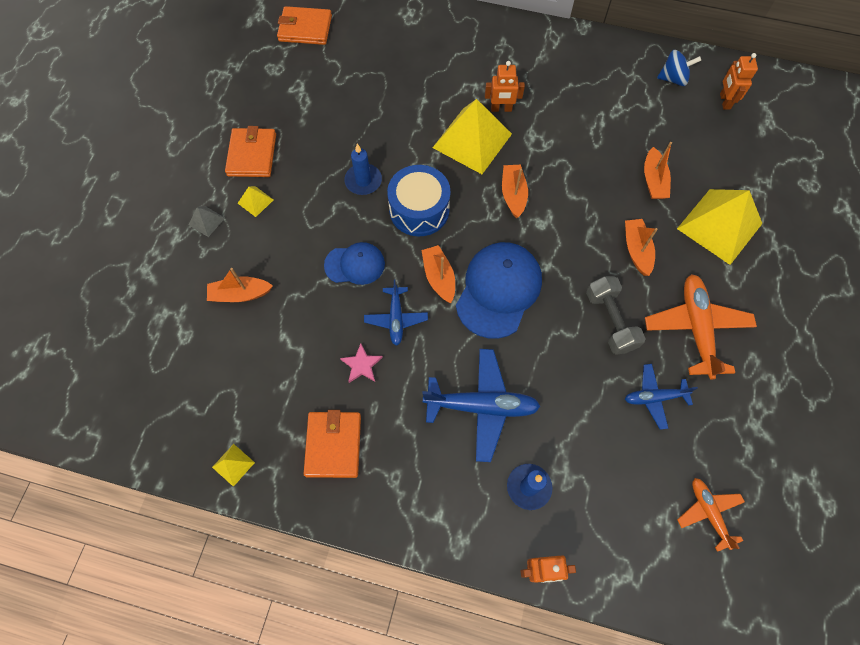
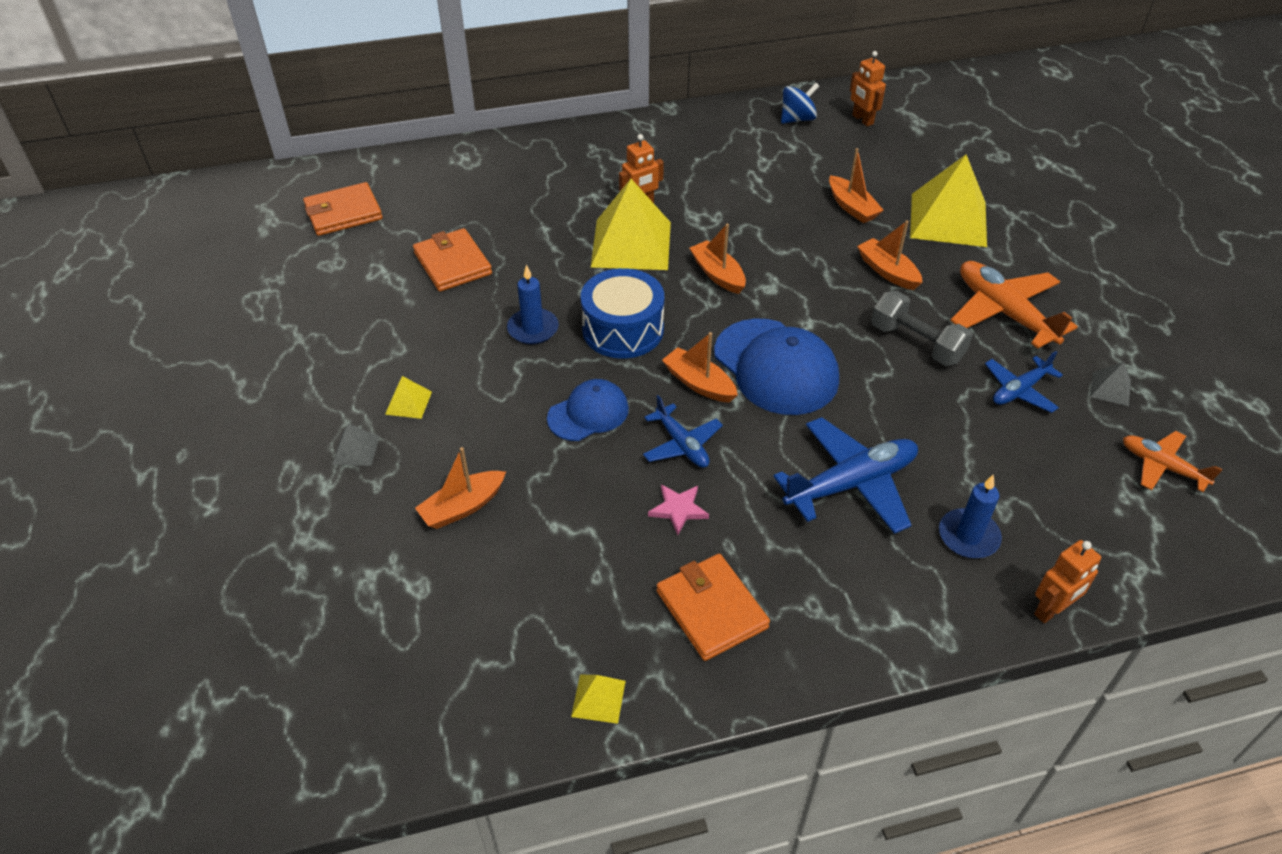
camera: 30 degrees left, 20 degrees down
orange wallet [225,126,276,177] -> orange wallet moved to [413,228,492,292]
blue cap [456,242,542,339] -> blue cap turned 150 degrees clockwise [714,318,839,415]
none -> grey pyramid [1090,362,1131,406]

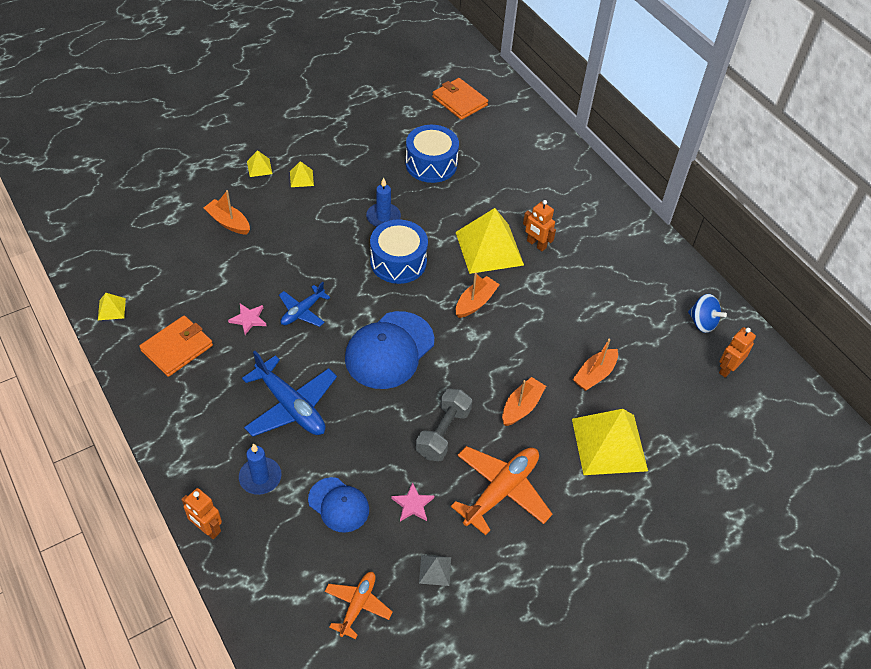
camera: 70 degrees right, 5 degrees up
grey pyramid [333,424,380,466] -> yellow pyramid [247,150,272,177]
orange wallet [413,228,492,292] -> blue drum [406,125,459,183]
blue cap [547,379,629,441] -> blue cap moved to [308,477,369,533]
orange boat [662,332,738,403] -> none
blue plane [985,351,1063,413] -> pink star [391,482,434,521]

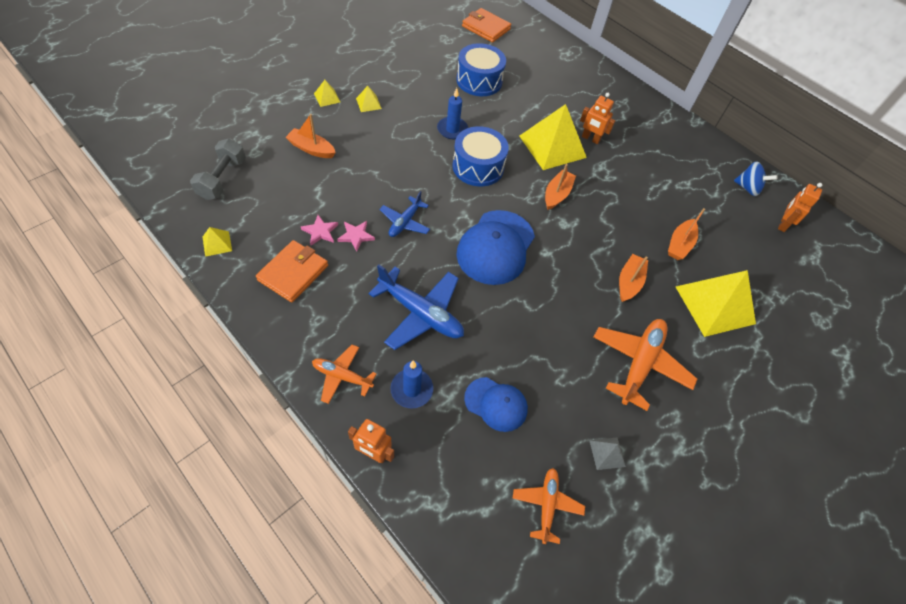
camera: 15 degrees left, 5 degrees up
pink star [391,482,434,521] -> pink star moved to [301,215,338,245]
grey dumbbell [416,388,472,461] -> grey dumbbell moved to [190,138,246,200]
none -> orange plane [312,345,377,404]

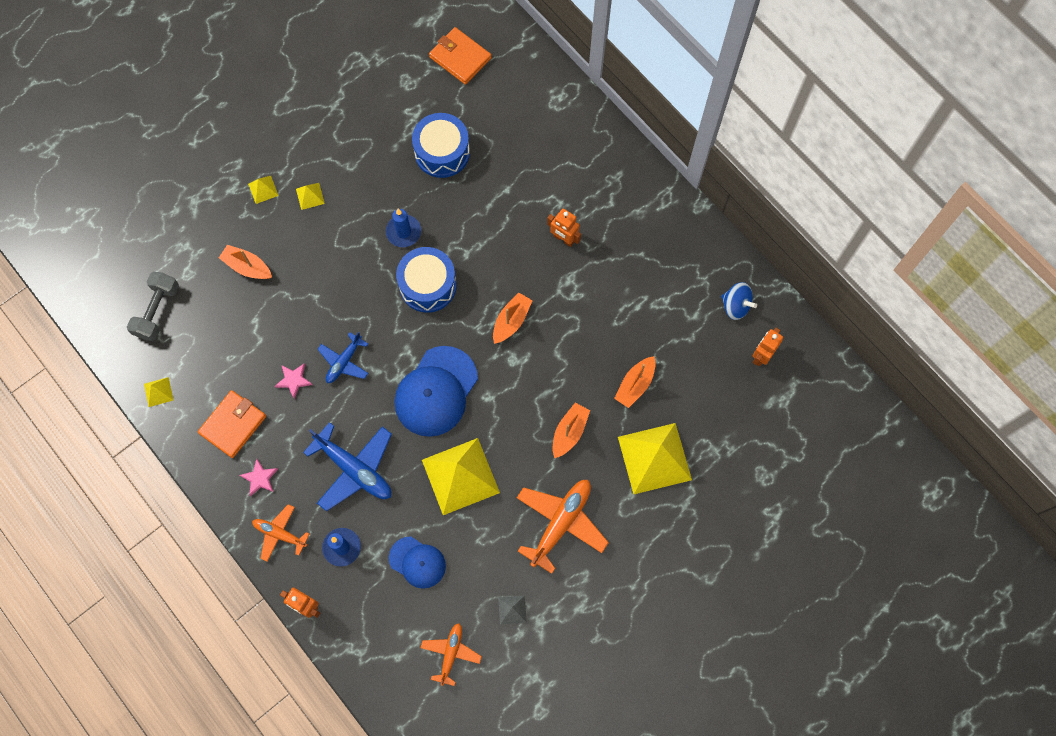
camera: 10 degrees right, 15 degrees up
pink star [301,215,338,245] -> pink star moved to [240,459,278,496]
yellow pyramid [519,104,587,170] -> yellow pyramid moved to [422,438,500,515]

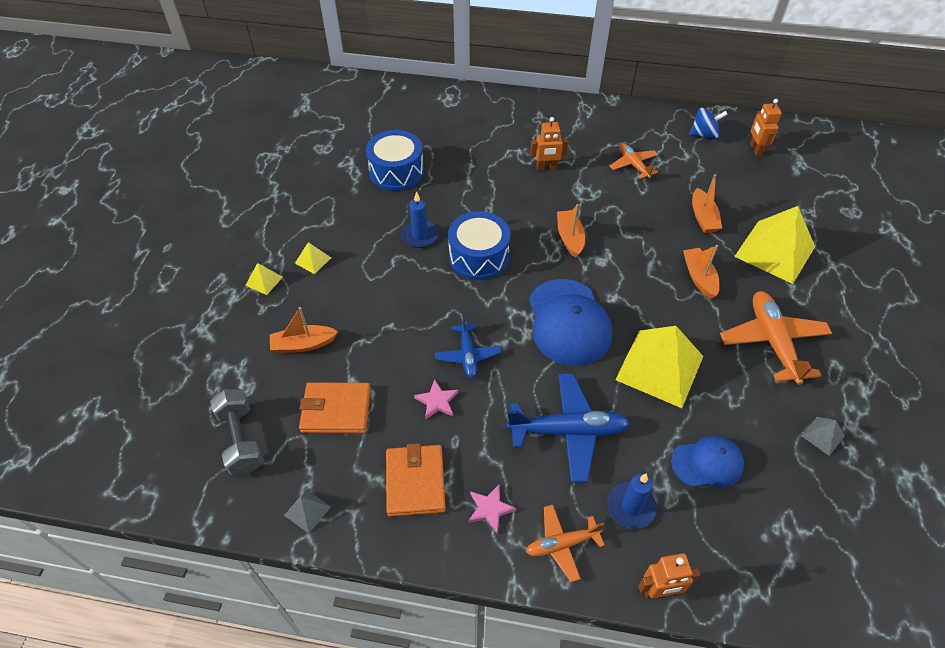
camera: 40 degrees left, 20 degrees down
yellow pyramid [144,377,173,407] -> grey pyramid [284,490,331,533]
orange plane [421,623,482,686] -> orange plane moved to [610,143,658,179]
orange wallet [429,27,492,85] -> orange wallet moved to [299,382,371,433]

